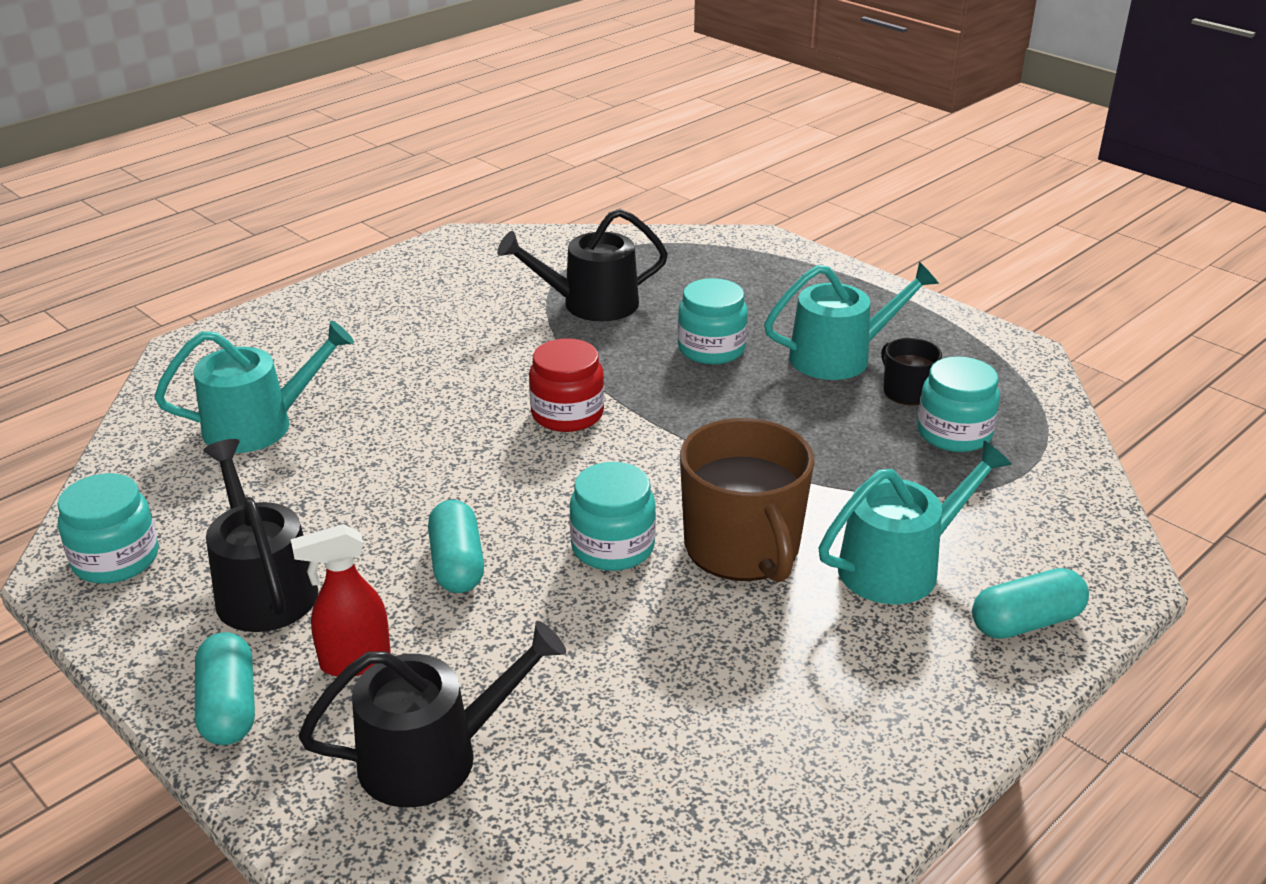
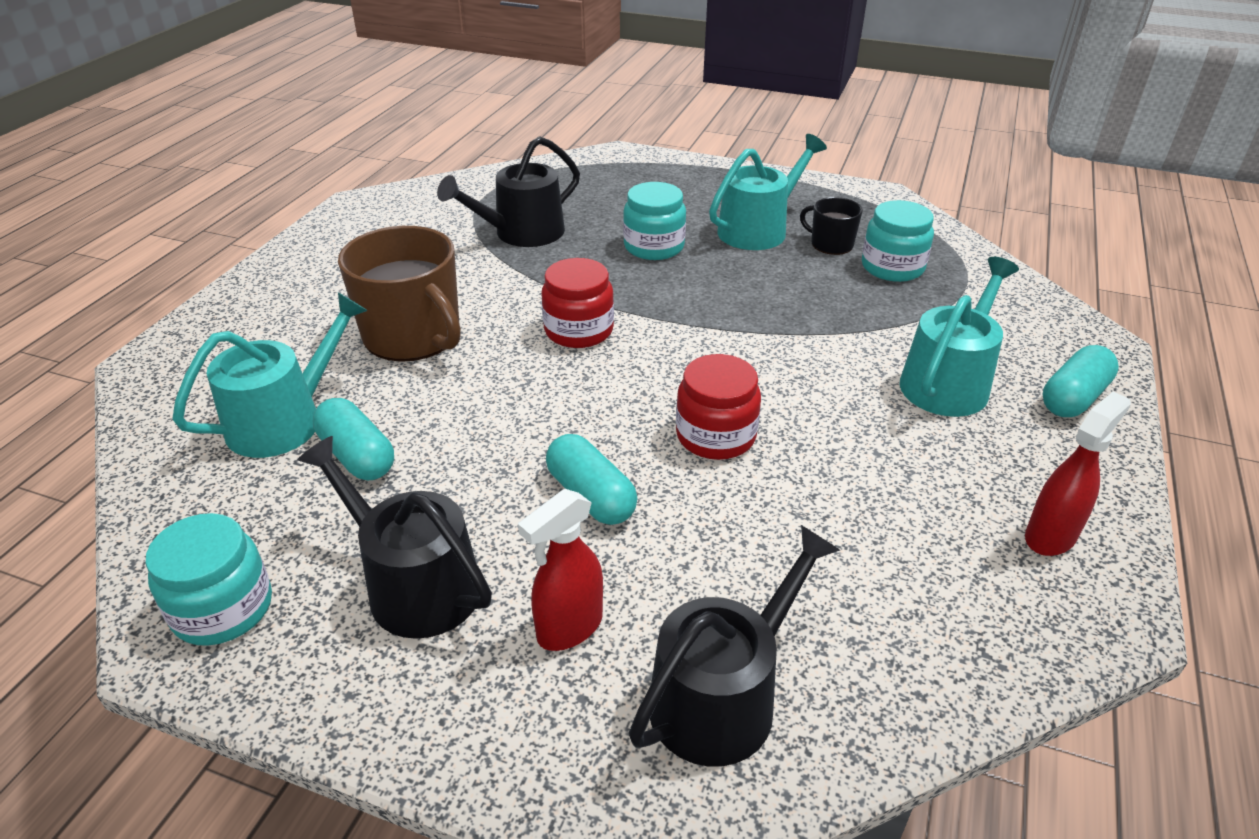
camera: 25 degrees left, 5 degrees up
turquoise capsule [195,632,255,745] -> turquoise capsule moved to [313,398,394,480]
turquoise jar [569,462,656,571] -> red jar [676,354,761,460]
brown mug [680,418,815,583] -> brown mug moved to [338,226,461,362]
none -> red spray bottle [1025,392,1131,556]

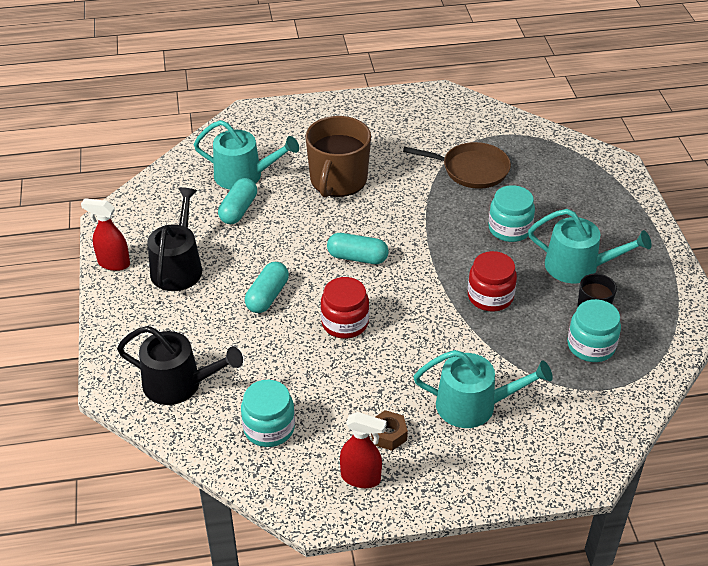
camera: 60 degrees right, 5 degrees up
turquoise jar [146,513,272,646] -> turquoise jar moved to [241,380,295,447]
black watering can [437,136,580,247] -> brown pan [403,142,511,189]
red spray bottle [518,489,603,651] -> red spray bottle moved to [81,198,130,271]
red jar [542,258,614,348] -> red jar moved to [468,251,517,312]
turquoise capsule [1043,345,1119,417] -> turquoise capsule moved to [327,233,389,264]
none -> brown nut [371,410,408,451]

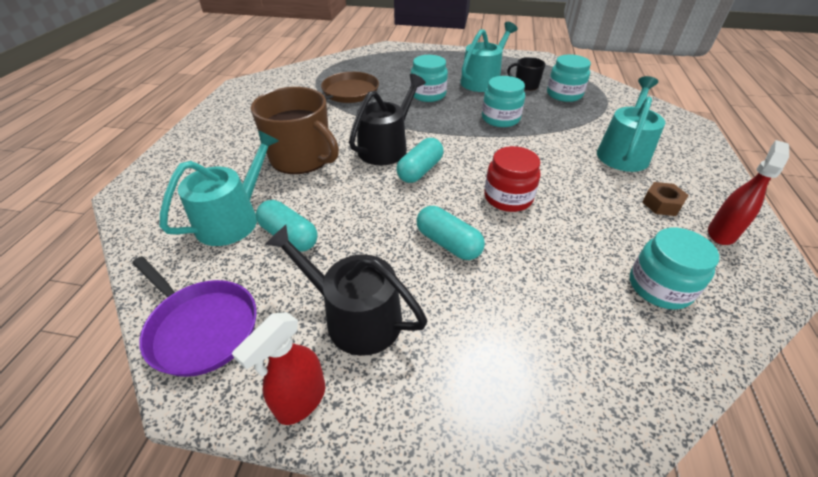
camera: 70 degrees left, 0 degrees up
black watering can [117,326,243,405] -> black watering can moved to [349,74,426,165]
red jar [468,251,517,312] -> turquoise jar [482,76,525,127]
none -> purple pan [132,256,257,377]

